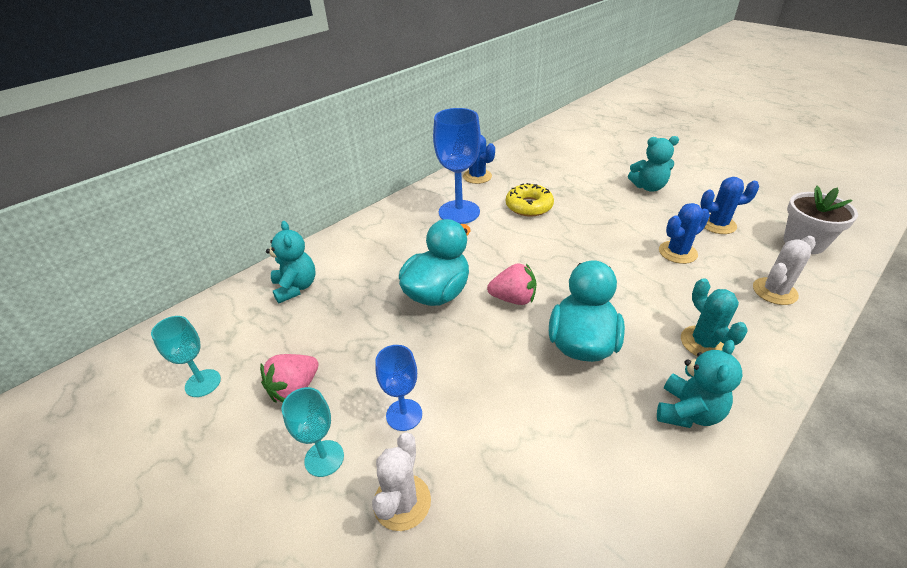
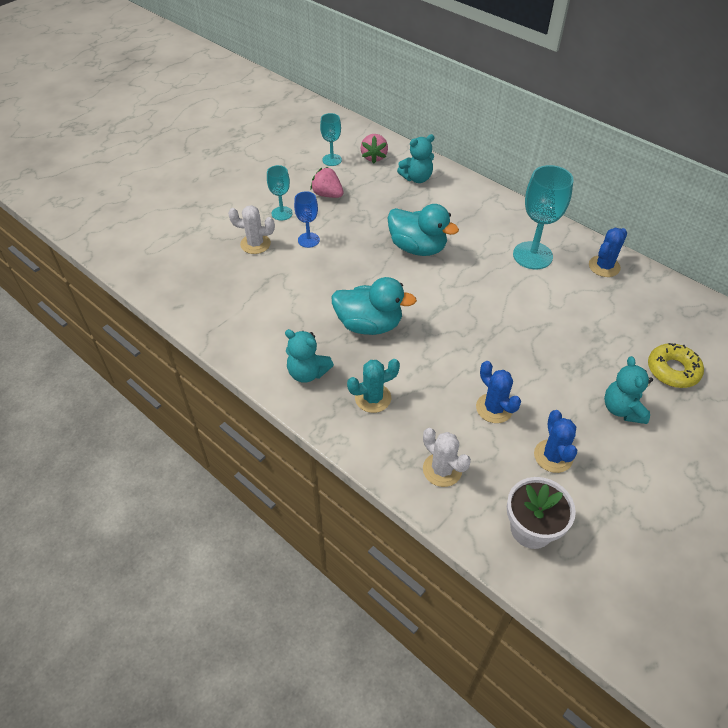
camera: 85 degrees right, 10 degrees up
blue goblet [433,108,481,224] -> turquoise goblet [513,165,574,269]
pink strawberry [487,263,537,305] -> pink strawberry moved to [361,134,388,163]
yellow donut [506,183,554,217] -> yellow donut moved to [648,343,704,388]

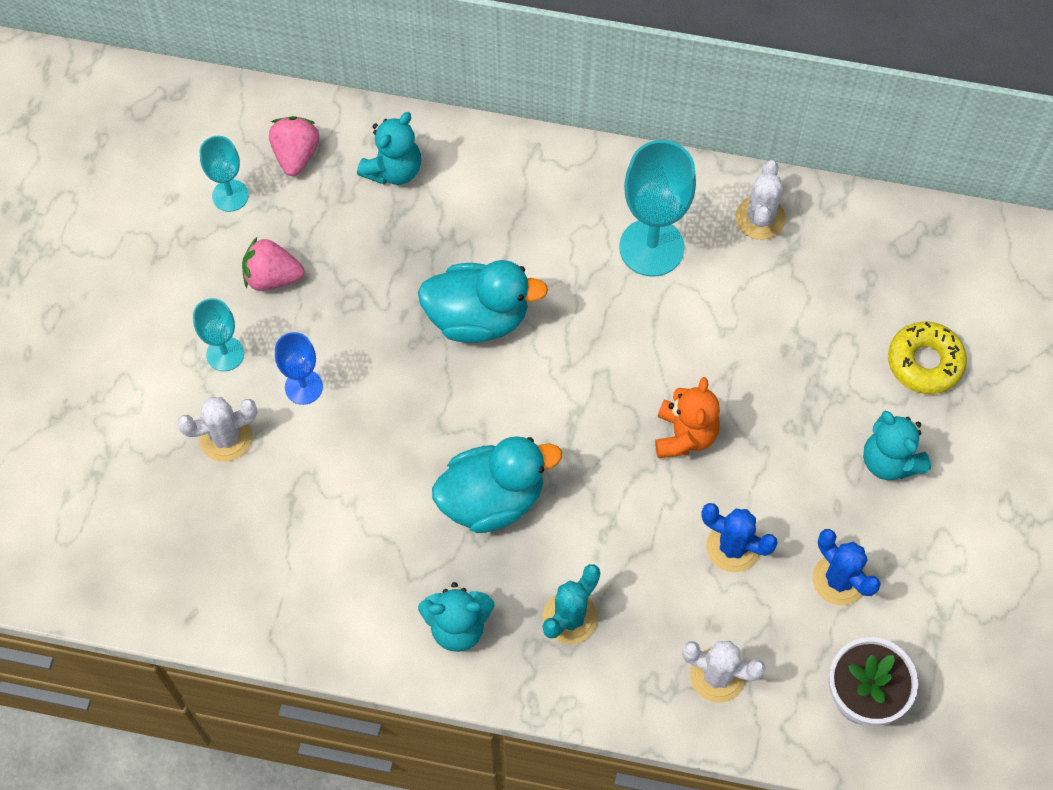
camera: 30 degrees left, 15 degrees up
pink strawberry [361,134,388,163] -> pink strawberry turned 150 degrees counterclockwise [269,116,320,176]
blue cactus [589,228,627,277] -> white cactus [735,160,786,240]
none -> orange teddy bear [655,377,720,458]

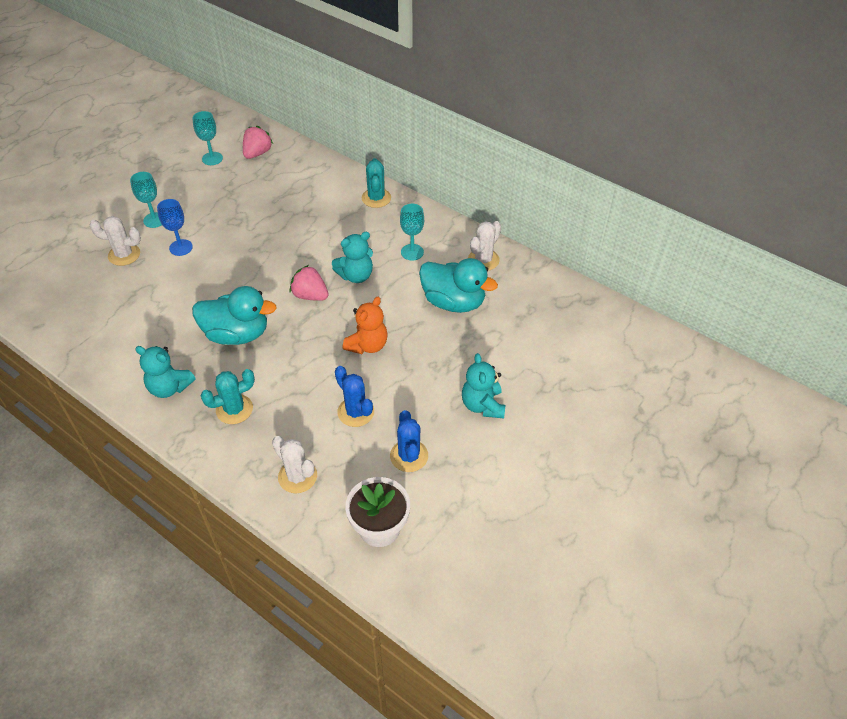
camera: 25 degrees right, 15 degrees down
pink strawberry [242,237,304,291] -> pink strawberry moved to [290,265,329,301]
turquoise teddy bear [357,112,421,185] -> turquoise teddy bear moved to [332,232,373,283]
turquoise duck [418,260,548,343] -> turquoise duck moved to [419,258,498,313]
turquoise goblet [619,140,696,277] -> turquoise goblet [400,204,424,261], size x0.57
yellow donut [888,321,967,394] -> none
none -> turquoise cactus [362,158,391,208]

